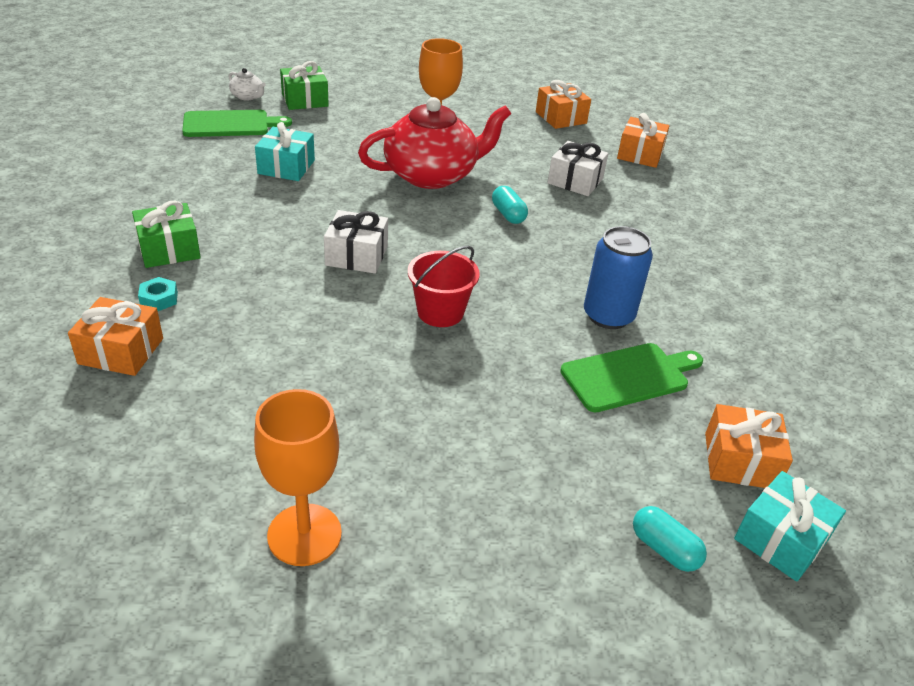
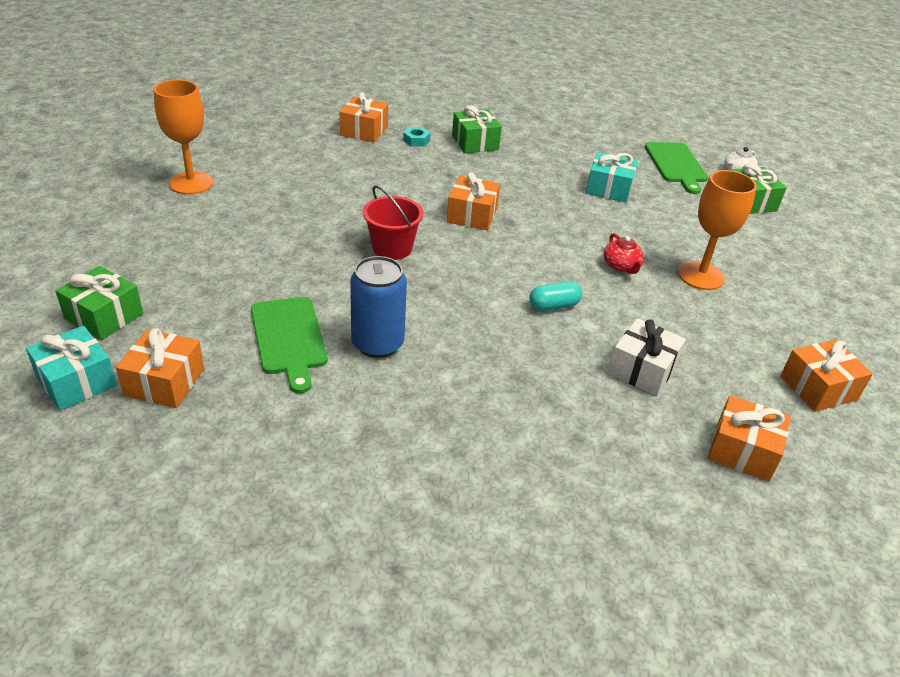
camera: 95 degrees right, 0 degrees up
white gift [324,210,388,274] -> orange gift [447,172,500,231]
red teapot [358,97,511,189] -> red teapot [604,233,644,274], size x0.40
turquoise capsule [633,506,707,572] -> green gift [55,266,143,340]

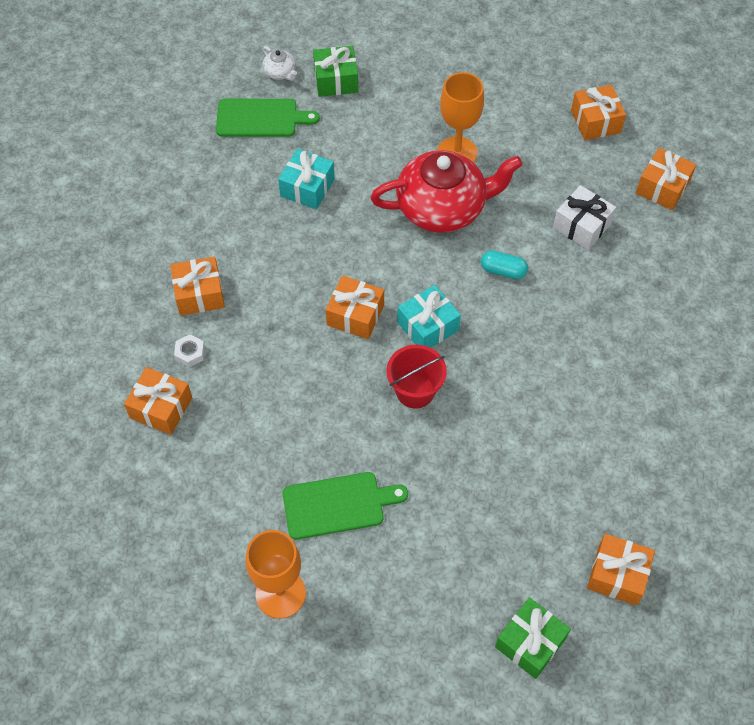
camera: 80 degrees left, 20 degrees up
turquoise gift [26,326,117,411] -> turquoise gift moved to [397,285,461,348]
green cutting board [251,297,328,394] -> green cutting board moved to [282,472,408,540]
blue can [350,256,407,358] -> none
turquoise nut [403,127,430,146] -> white nut [174,334,205,367]
green gift [452,105,502,153] -> orange gift [170,257,225,316]
turquoise capsule [530,281,582,311] -> turquoise capsule turned 60 degrees counterclockwise [481,250,528,279]
red teapot [604,233,644,274] -> red teapot [370,150,523,233], size x2.49

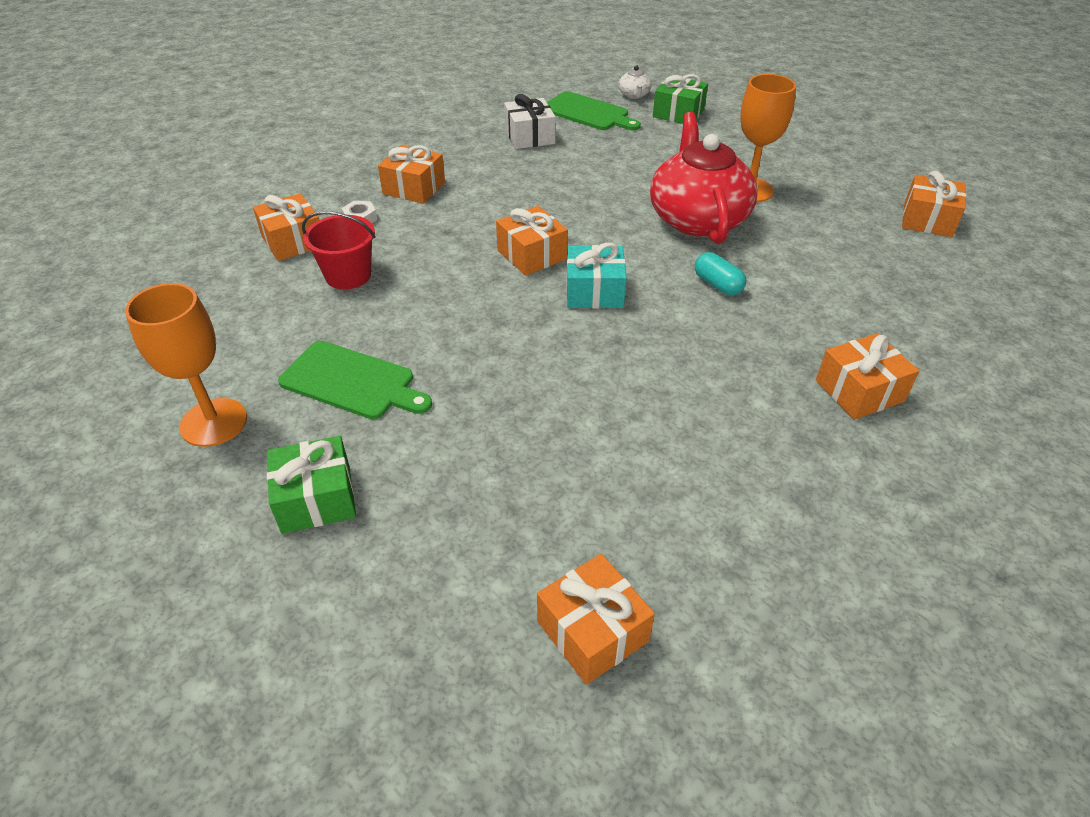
camera: 35 degrees right, 15 degrees down
turquoise gift [278,149,335,210] -> none
red teapot [370,150,523,233] -> red teapot turned 120 degrees counterclockwise [650,112,758,244]
red bucket [387,345,447,408] -> red bucket moved to [302,211,376,290]
green gift [495,597,571,679] -> green gift moved to [267,436,356,534]
white gift [553,185,616,250] -> white gift moved to [504,94,556,149]
orange gift [636,148,696,210] -> orange gift moved to [816,333,919,420]

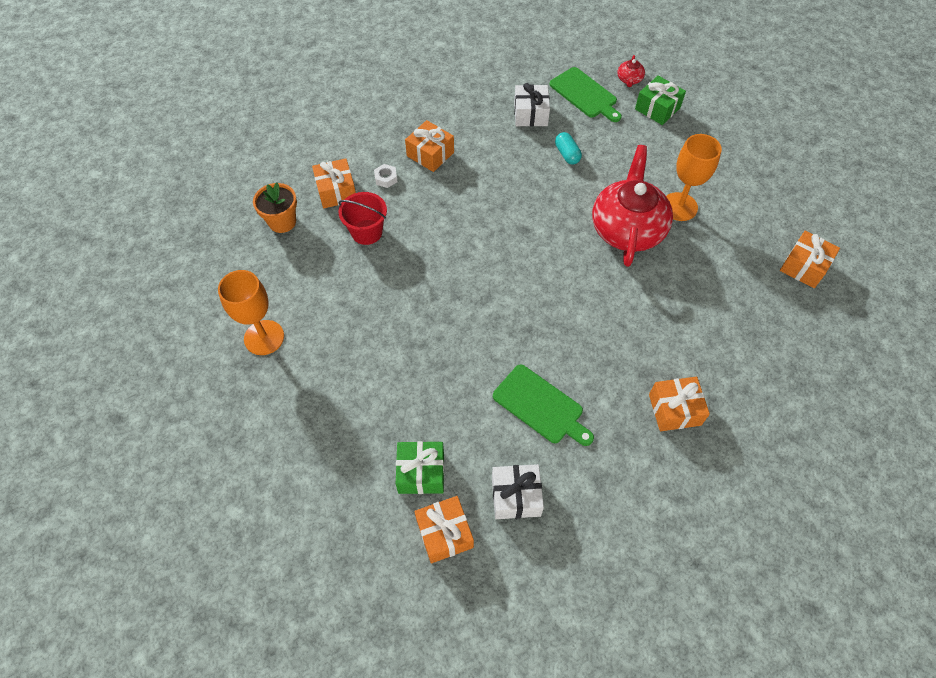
camera: 15 degrees right, 15 degrees up
green gift [267,436,356,534] -> green gift moved to [396,441,444,494]
green cutting board [278,341,432,419] -> green cutting board moved to [493,365,594,446]
orange gift [496,206,568,276] -> none
turquoise gift [566,243,627,308] -> none
white teapot [619,65,652,99] -> red teapot [618,55,645,87]
turquoise capsule [695,252,746,296] -> turquoise capsule moved to [555,132,582,164]
none -> orange flower pot [253,183,297,233]
none -> white gift [492,464,544,519]

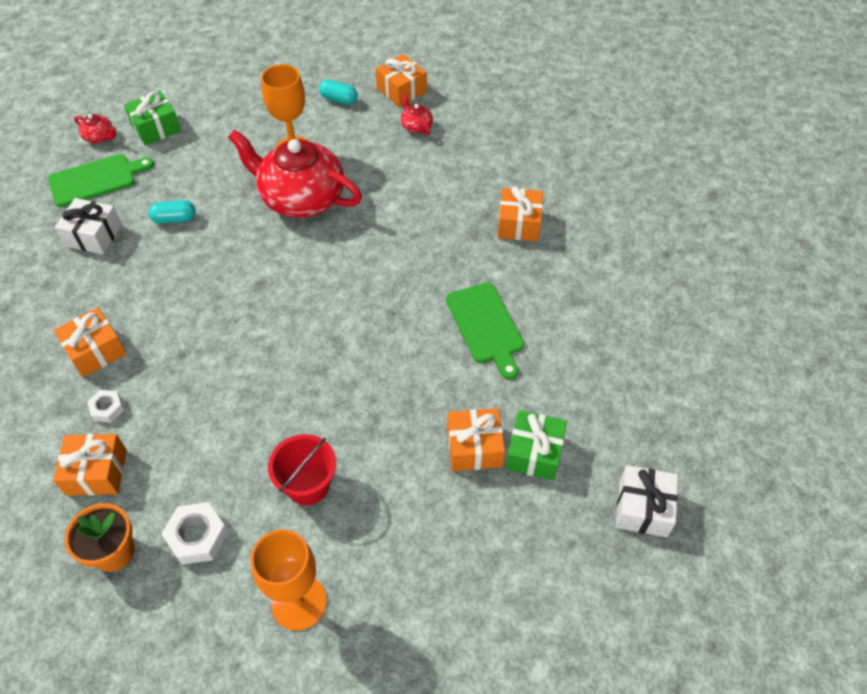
camera: 75 degrees left, 5 degrees down
red bucket [338,192,387,245] -> red bucket moved to [268,434,336,506]
orange gift [414,496,474,563] -> orange gift moved to [447,408,505,471]
white gift [492,464,544,519] -> white gift moved to [616,465,678,537]
green cutting board [493,365,594,446] -> green cutting board turned 105 degrees clockwise [446,282,524,379]
none -> white nut [161,502,228,565]
none -> turquoise capsule [319,80,358,105]
none -> red teapot [401,93,433,135]

